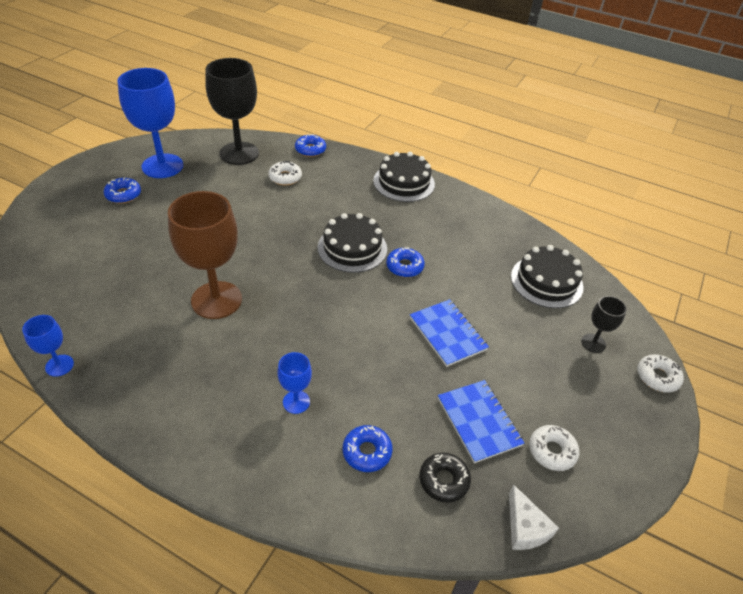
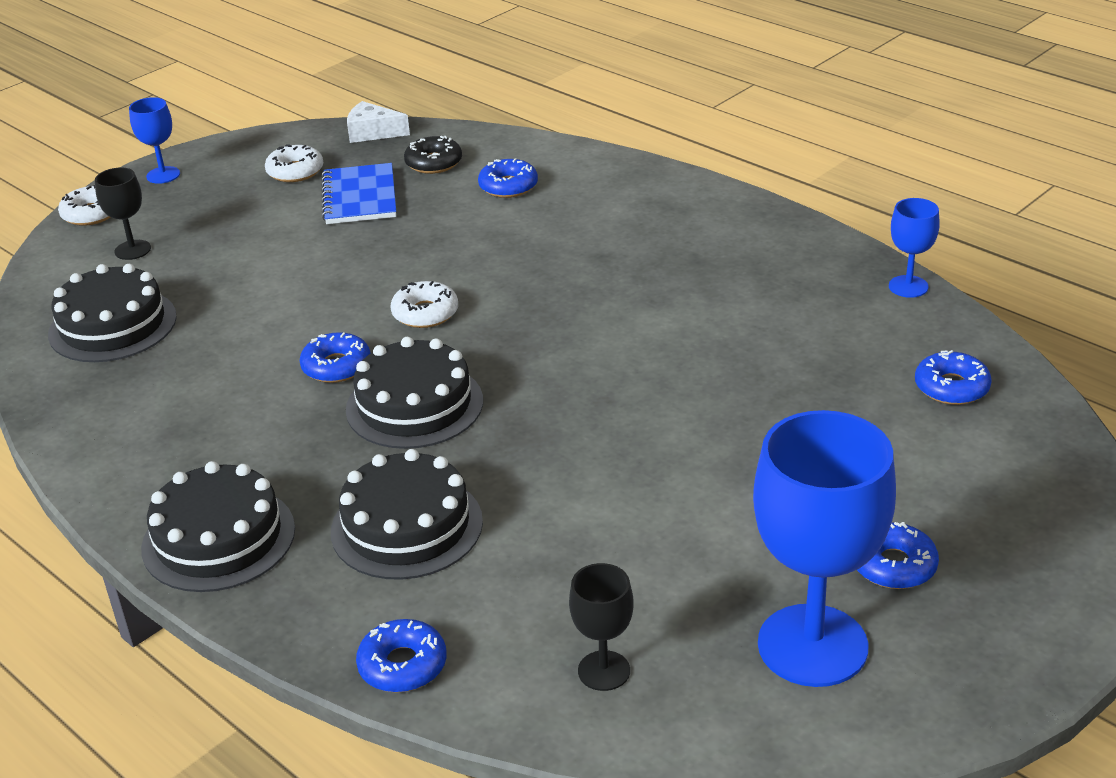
camera: 160 degrees left, 10 degrees down
brown goblet [168,191,242,319] -> none
black goblet [205,58,259,165] -> black goblet [569,563,634,691], size x0.48
white donut [268,161,302,185] -> white donut moved to [390,281,458,328]
blue goblet [277,352,312,414] -> blue goblet moved to [129,97,180,184]
blue notebook [410,299,489,367] -> none
white cheese [509,485,559,550] -> white cheese turned 75 degrees counterclockwise [347,101,410,143]
none -> black cake [331,449,483,580]
none -> blue donut [915,350,992,405]

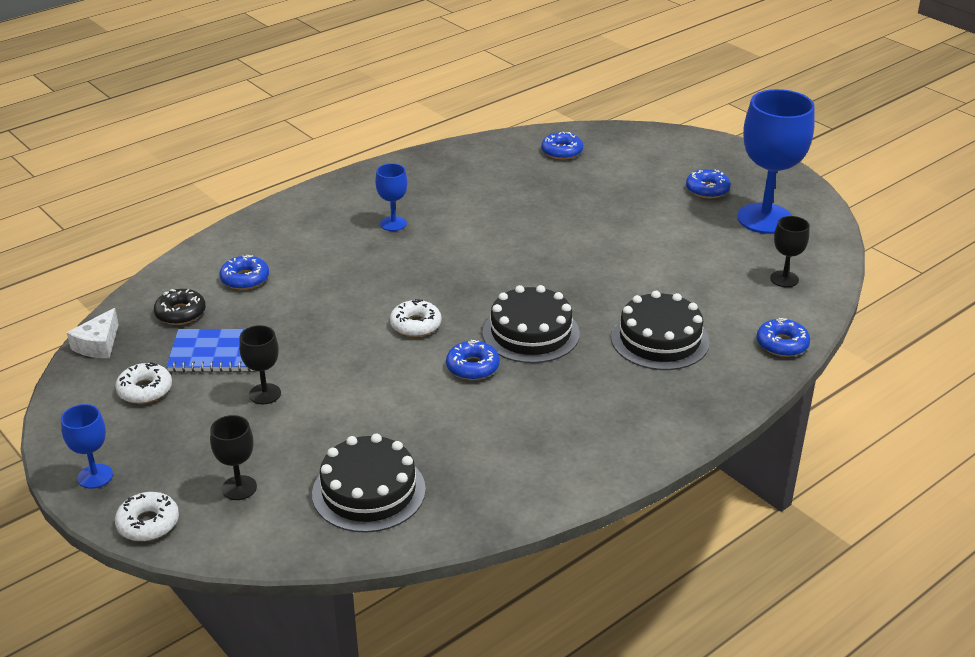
camera: 85 degrees left, 0 degrees up
black cake [141,461,295,592] -> none
blue goblet [889,198,940,298] -> blue goblet moved to [375,163,408,231]
none -> black goblet [239,325,281,404]

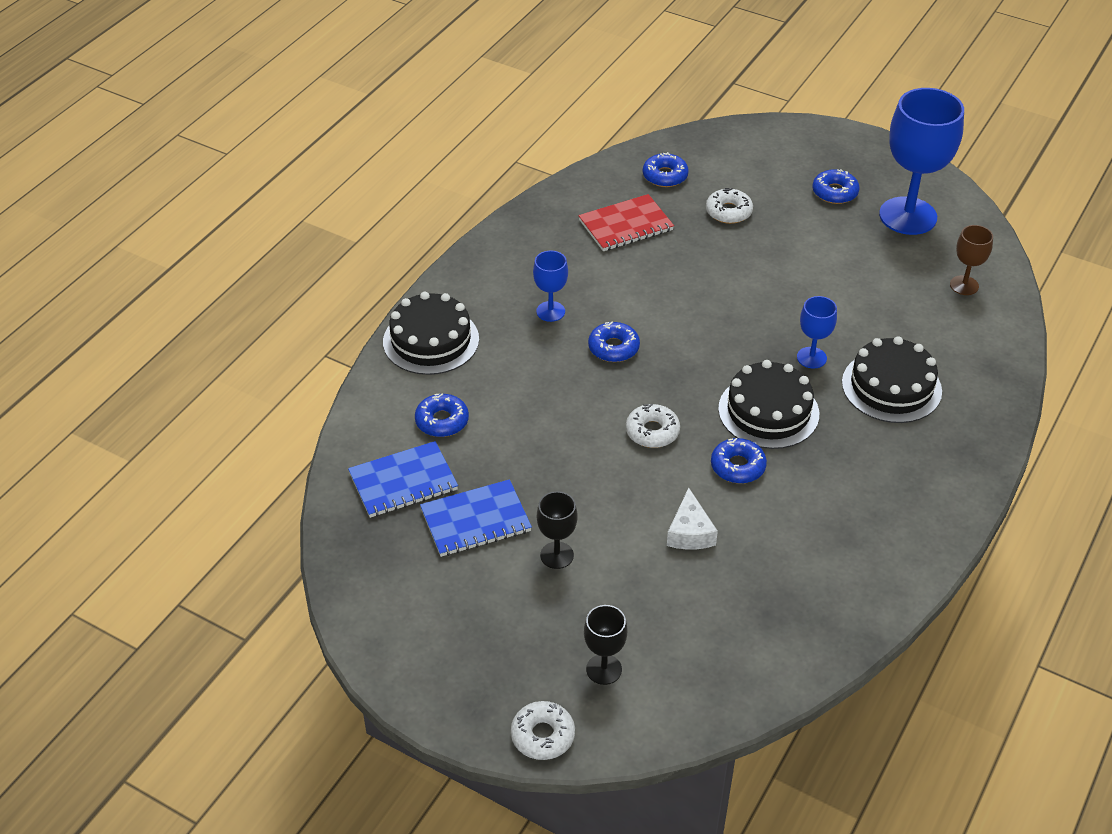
camera: 20 degrees left, 10 degrees up
blue goblet [61,404,113,489] -> blue goblet moved to [797,296,837,369]
white cheese [67,308,119,358] -> white cheese moved to [667,488,718,550]
white donut [115,362,172,404] -> white donut moved to [706,188,753,224]
black donut [154,289,206,325] -> blue notebook [348,441,458,518]
black cake [312,434,426,533] -> black cake moved to [383,292,479,375]
blue donut [757,318,810,357] -> blue donut moved to [588,322,640,362]
black goblet [770,216,810,287] -> brown goblet [950,225,993,295]
none -> red notebook [578,194,674,251]

